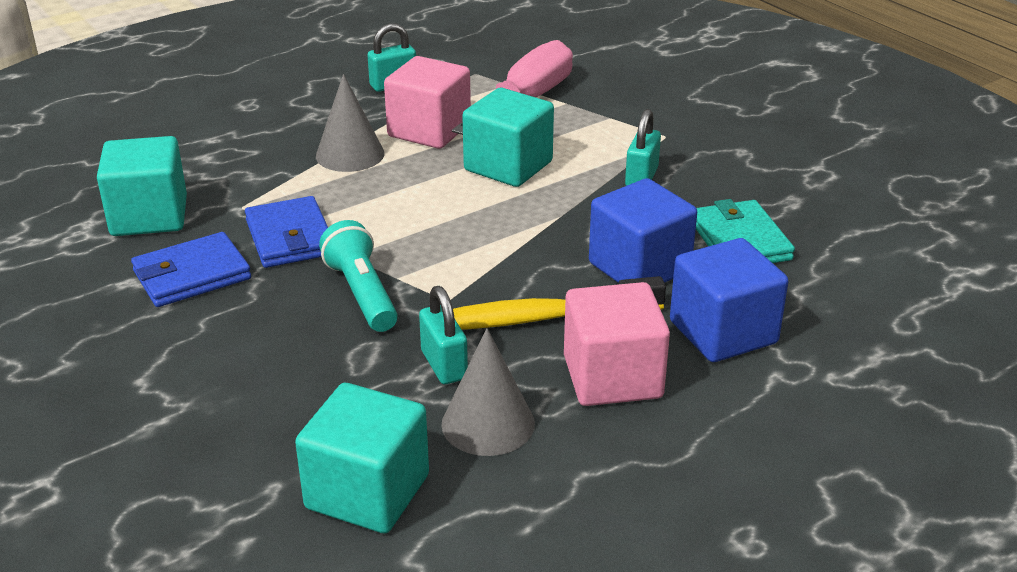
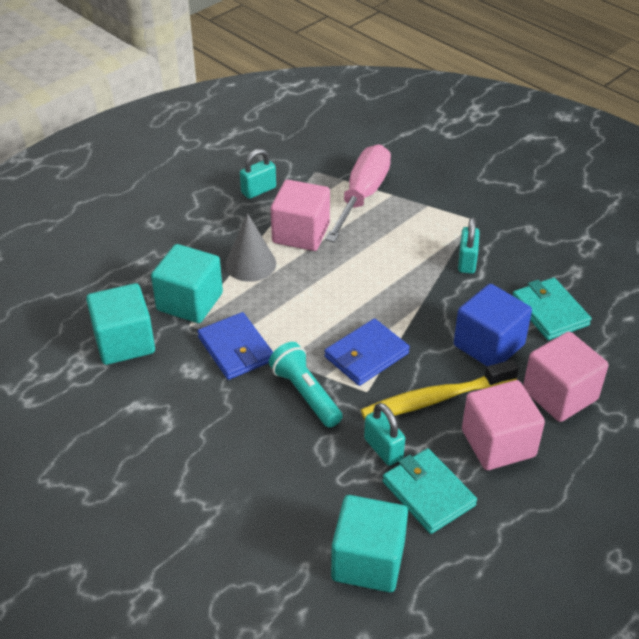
camera: 10 degrees left, 10 degrees up
blue wallet [131,232,251,307] -> blue wallet moved to [324,318,410,386]
grey cone [441,328,535,456] -> turquoise wallet [382,448,477,534]
turquoise cube [462,88,554,187] -> turquoise cube moved to [151,244,223,323]
blue cube [670,238,788,362] -> pink cube [523,332,608,422]

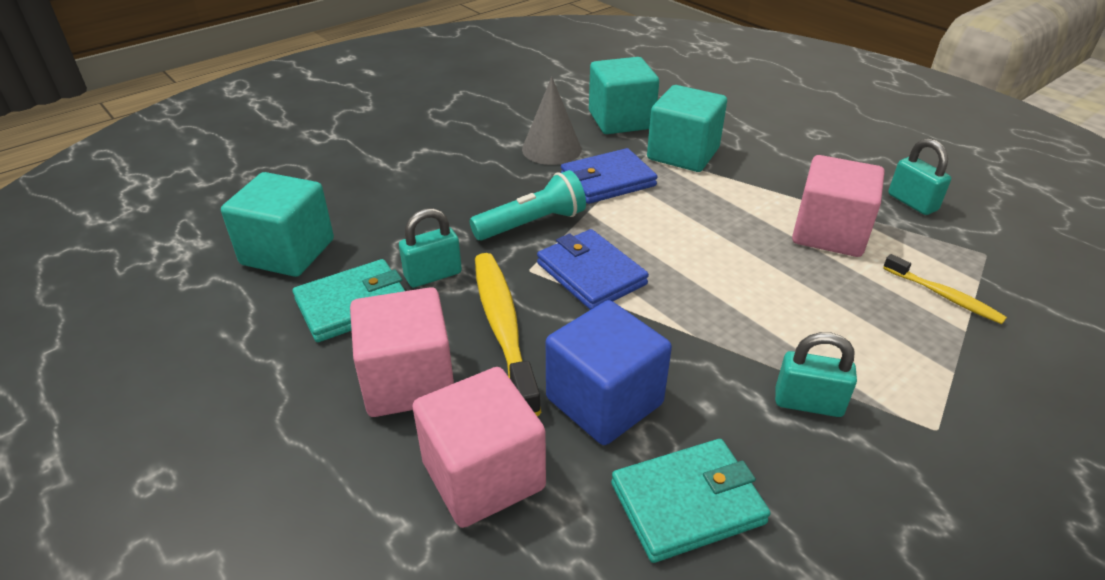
camera: 95 degrees right, 5 degrees down
grey cone [225,213,276,282] -> grey cone moved to [522,77,582,165]
pink screwdriver [325,144,391,242] -> yellow toothbrush [883,254,1007,324]

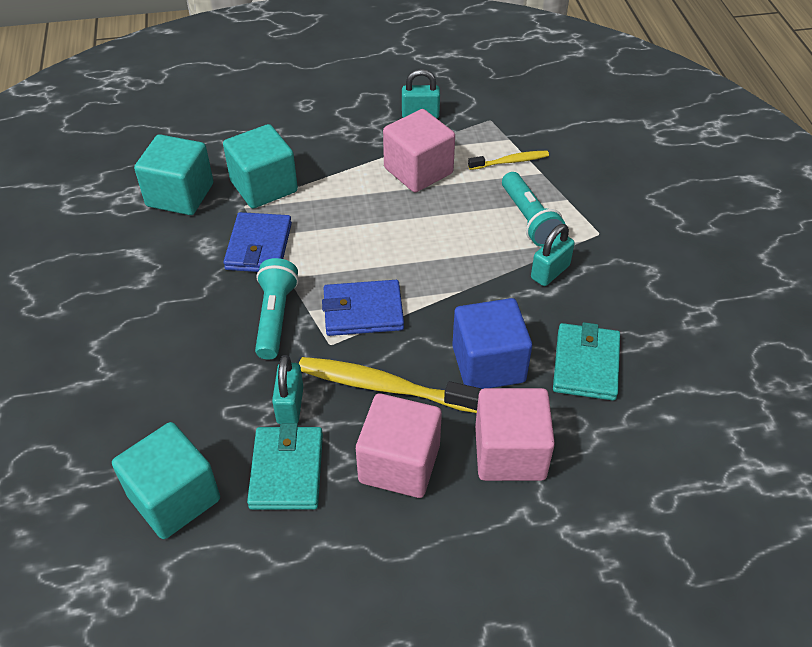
camera: 60 degrees left, 10 degrees up
grey cone [522,77,582,165] -> none
none -> turquoise flashlight [502,172,565,247]

